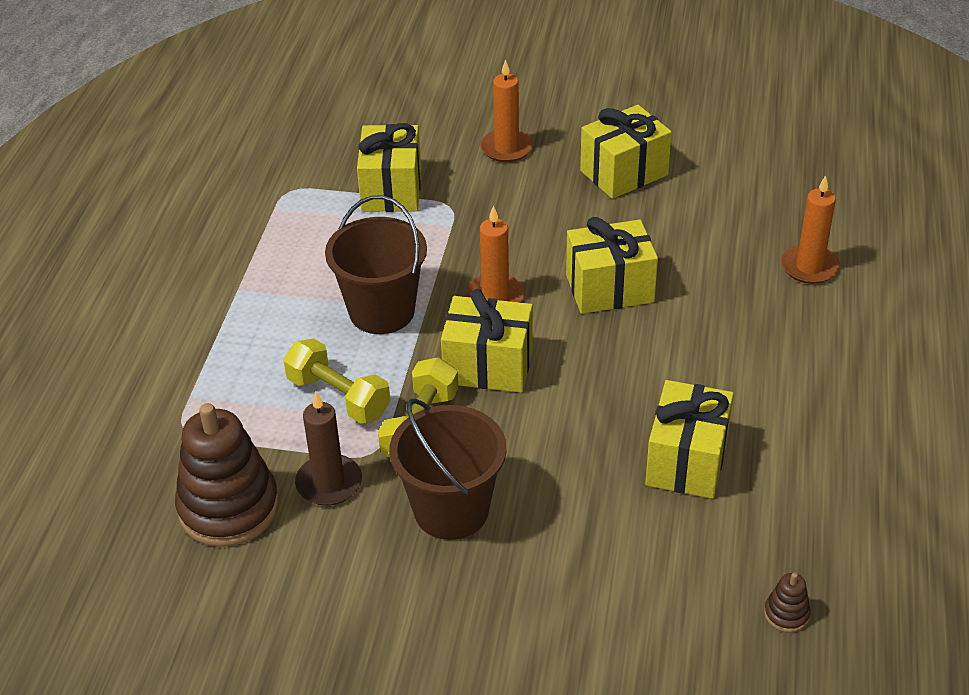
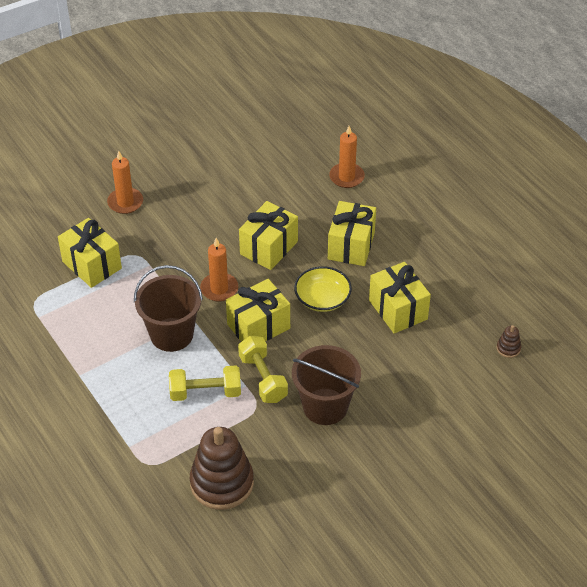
camera: 45 degrees left, 5 degrees up
brown candle [295,392,362,506] -> none
yellow gift [580,105,672,199] -> yellow gift moved to [328,201,376,266]
none -> yellow bowl [294,266,352,312]

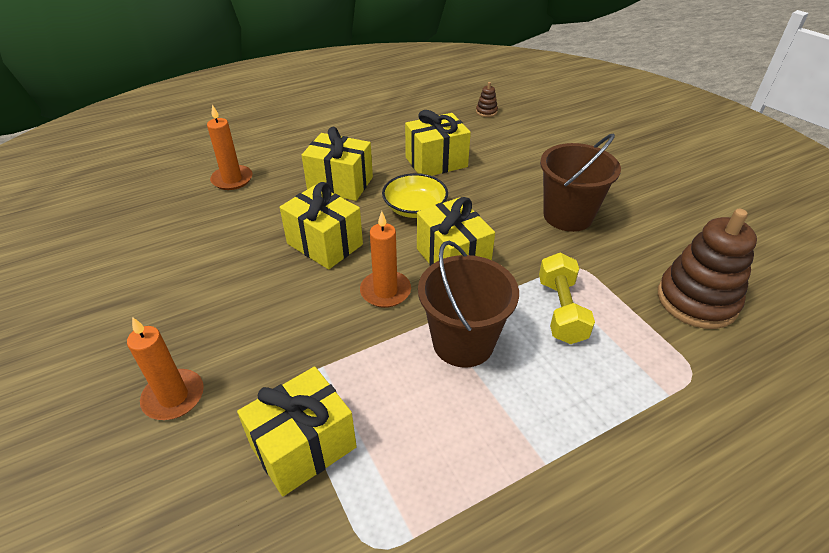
camera: 85 degrees left, 5 degrees down
yellow dumbbell [238,336,288,403] -> none

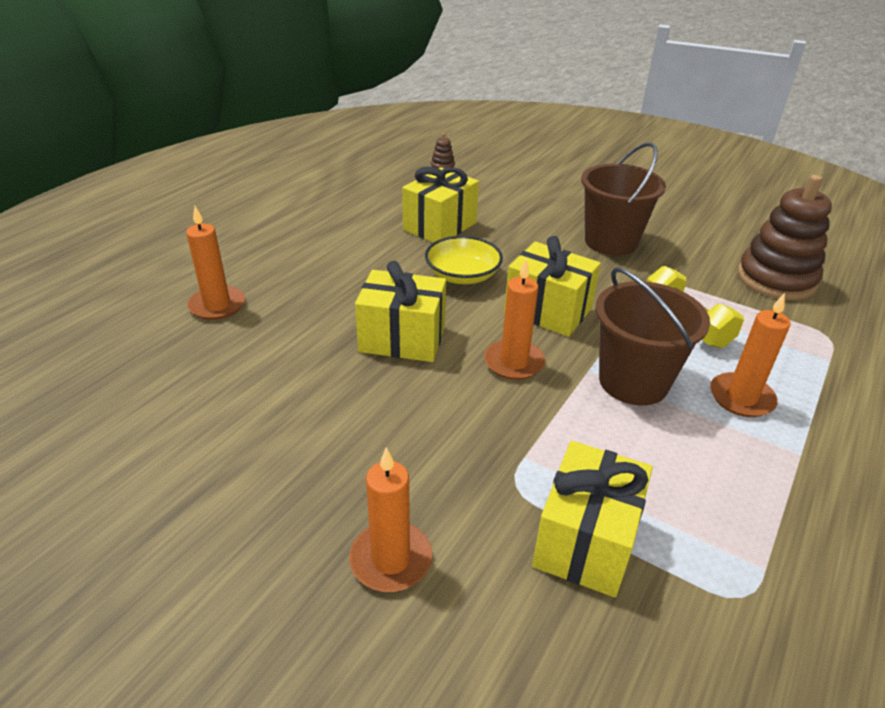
camera: 30 degrees left, 5 degrees down
yellow gift [302,127,373,201] -> none
none -> orange candle [710,293,791,417]

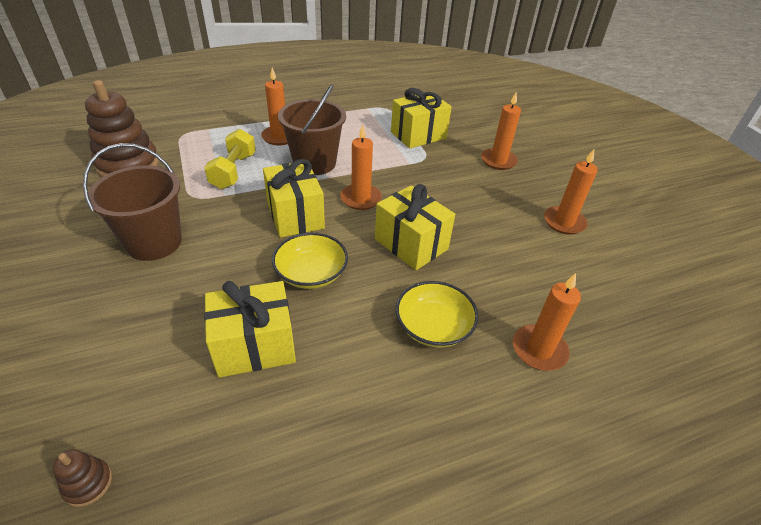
camera: 145 degrees left, 5 degrees up
none -> yellow bowl [396,281,478,348]
none -> orange candle [544,149,598,235]

